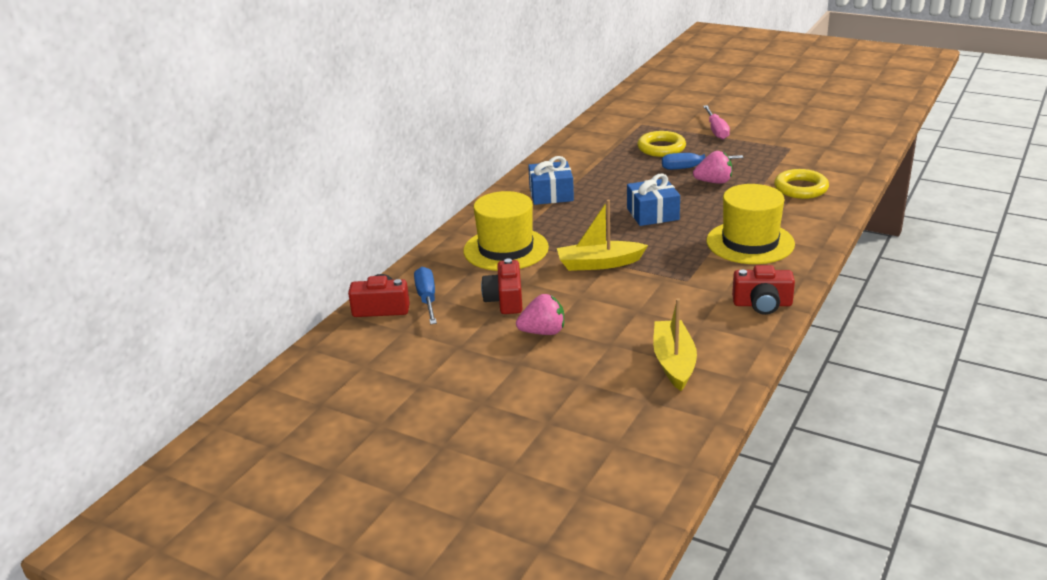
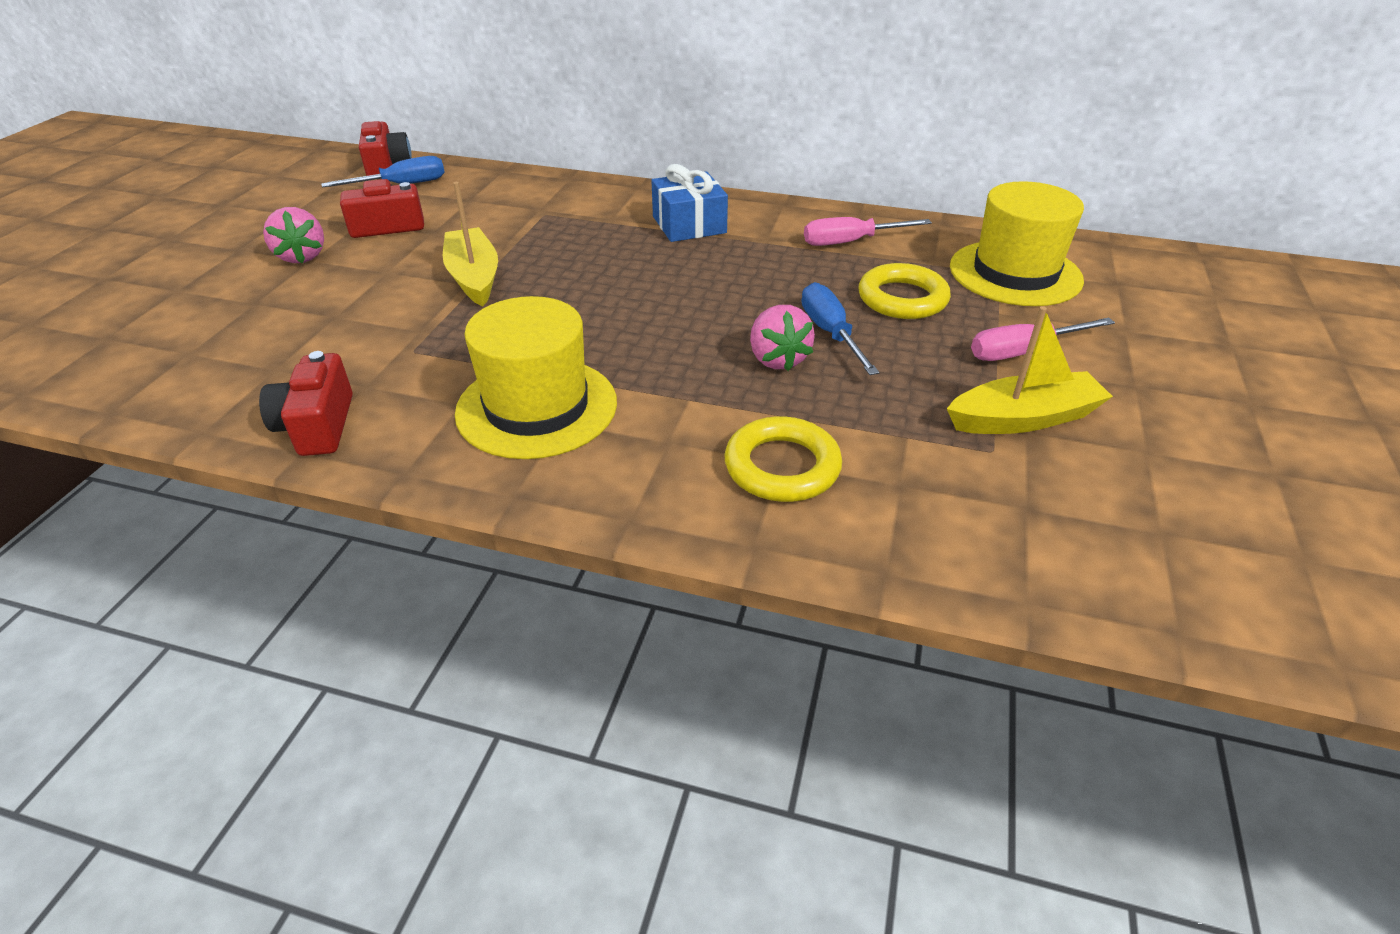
camera: 75 degrees right, 10 degrees up
yellow hat [463,191,549,271] -> yellow hat moved to [950,181,1084,306]
blue gift [627,174,680,226] -> none
yellow boat [653,298,697,391] -> yellow boat moved to [947,306,1113,434]
none -> pink screwdriver [804,217,932,246]

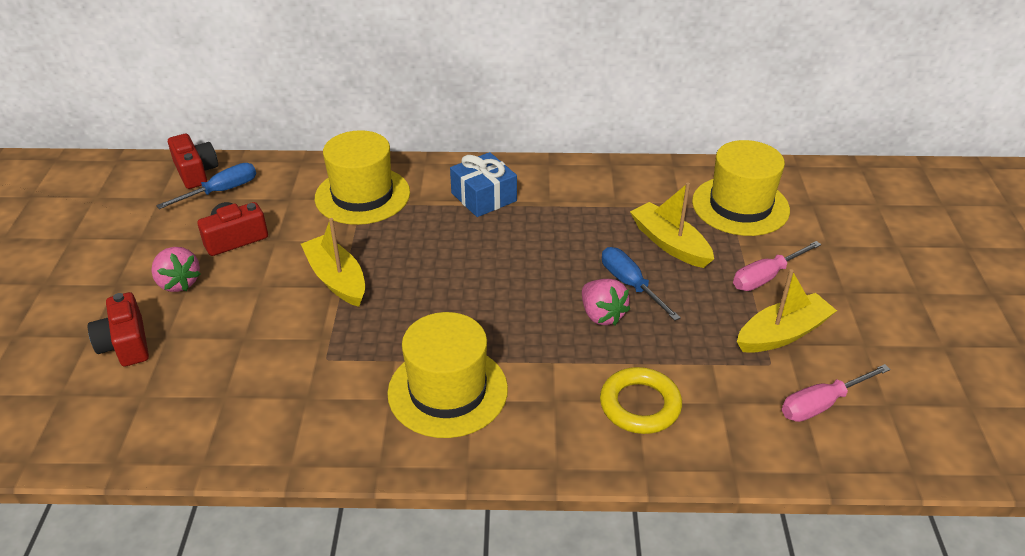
camera: 15 degrees left, 0 degrees up
red camera [259,351,353,456] -> red camera moved to [87,292,149,367]
pink screwdriver [804,217,932,246] -> pink screwdriver moved to [782,364,891,422]
yellow ring [858,263,951,319] -> yellow boat [630,183,714,268]
none -> yellow hat [315,130,410,225]

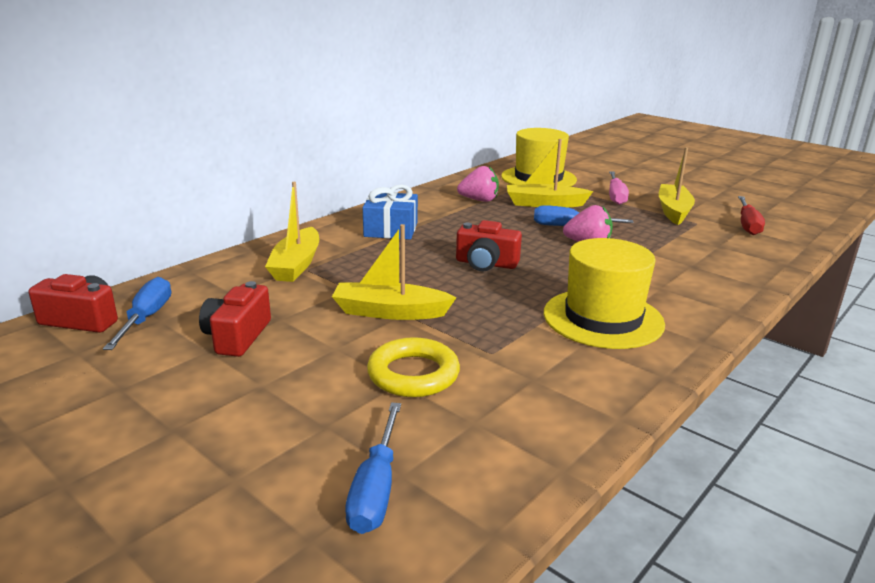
camera: 50 degrees left, 15 degrees down
red camera [87,292,149,367] -> red camera moved to [456,220,522,271]
pink strawberry [151,247,200,292] -> pink strawberry moved to [457,166,499,202]
yellow hat [315,130,410,225] -> yellow boat [265,182,319,282]
yellow ring [600,367,682,434] -> yellow ring moved to [367,337,460,397]
pink screwdriver [782,364,891,422] -> red screwdriver [738,196,765,235]
none -> blue screwdriver [345,402,401,534]

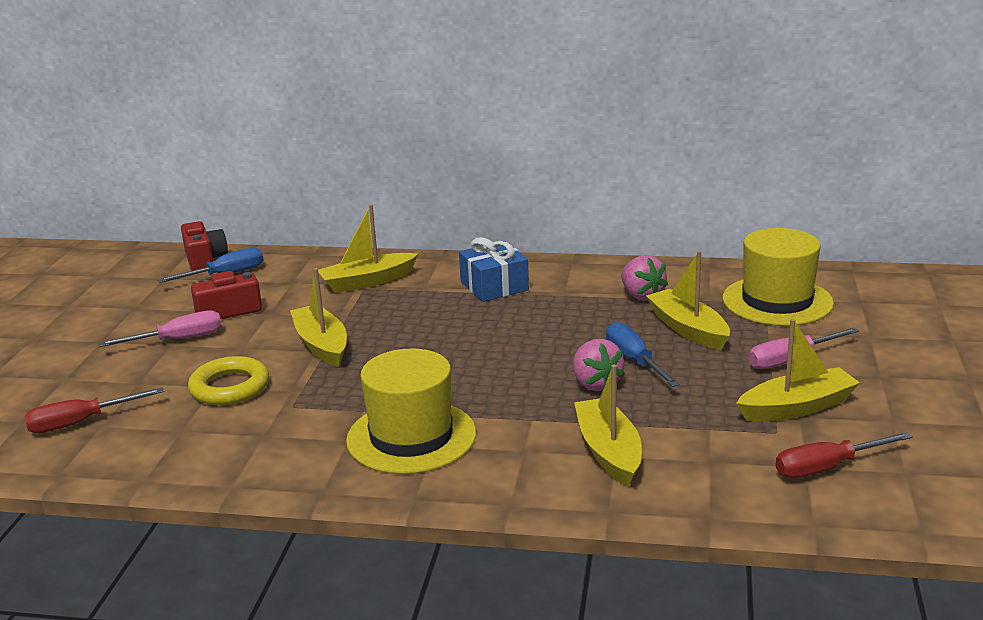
camera: 60 degrees right, 0 degrees up
blue screwdriver [345,402,401,534] -> red screwdriver [24,387,164,433]
red camera [456,220,522,271] -> none
none -> pink screwdriver [99,310,222,347]
none -> yellow boat [574,365,642,487]

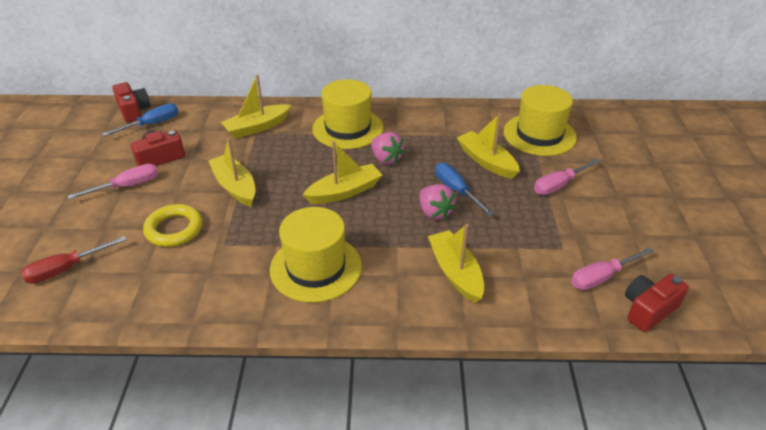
camera: 10 degrees left, 15 degrees up
blue gift [459,237,529,302] -> yellow hat [312,79,384,149]
pink strawberry [621,255,668,301] -> pink strawberry moved to [371,132,405,165]
yellow boat [736,319,860,422] -> yellow boat moved to [303,141,382,204]
red screwdriver [775,432,913,478] -> pink screwdriver [571,248,654,290]
none -> red camera [625,274,689,332]

